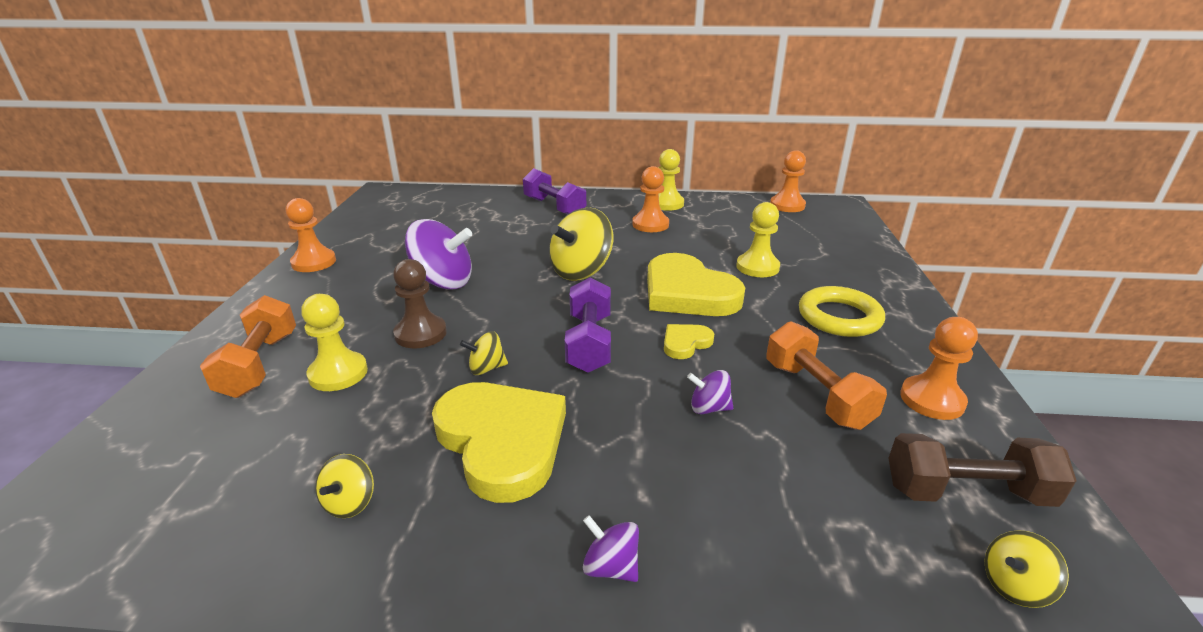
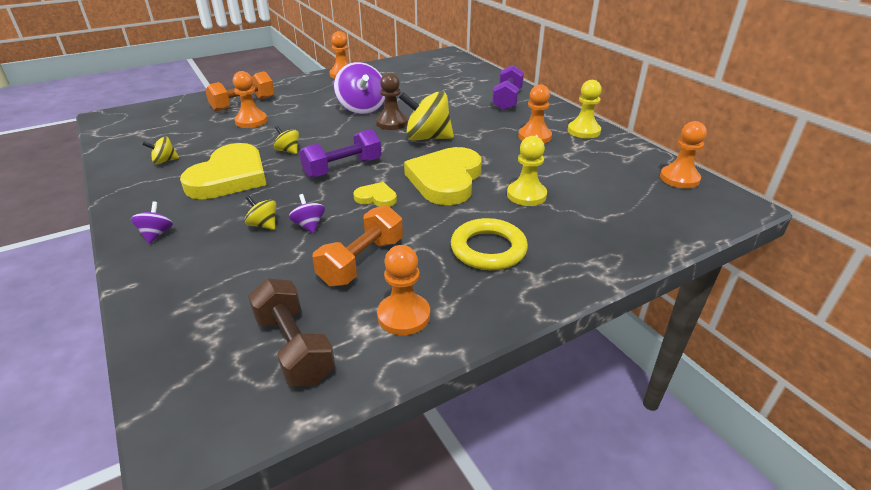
camera: 55 degrees right, 5 degrees up
yellow pawn [301,294,368,391] -> orange pawn [233,71,267,128]
brown pawn [393,259,447,348] -> brown pawn moved to [376,73,408,130]
yellow spinning top [985,530,1069,608] -> yellow spinning top moved to [244,196,276,230]

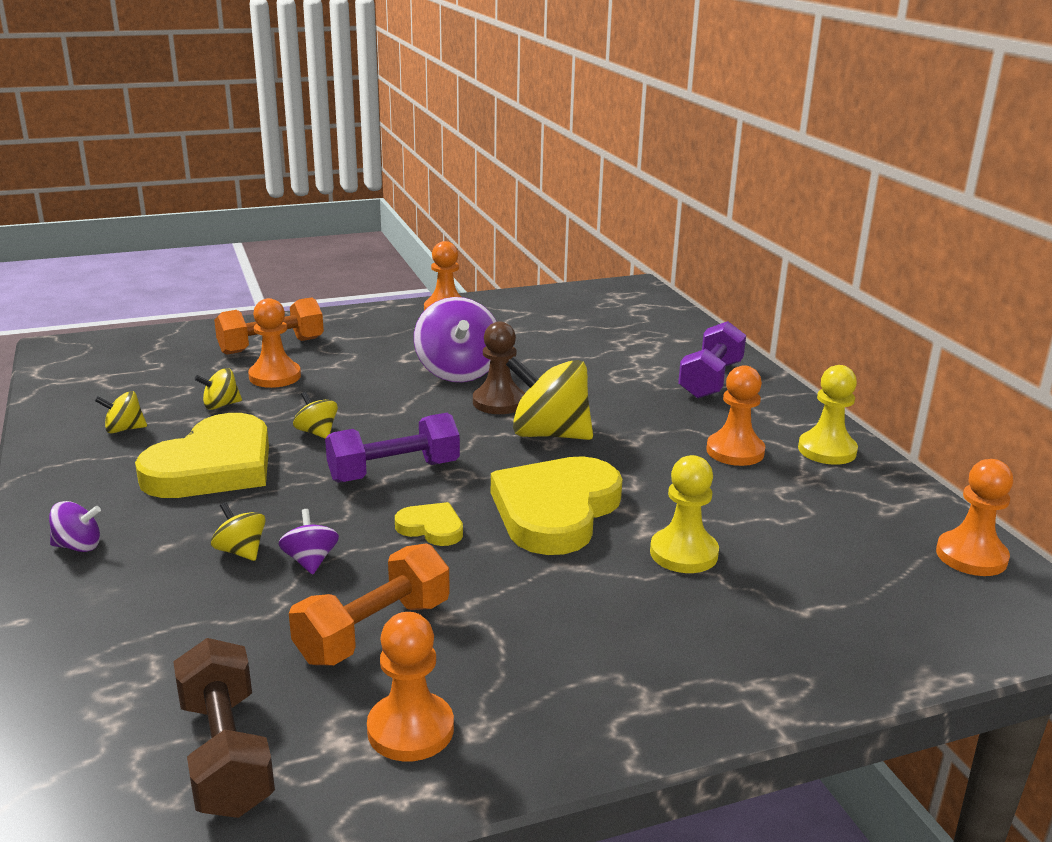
camera: 10 degrees right, 10 degrees down
purple spinning top [131,201,173,243] -> purple spinning top turned 75 degrees clockwise [49,501,101,552]
yellow ring [451,218,528,270] -> none
none -> yellow spinning top [195,368,242,410]

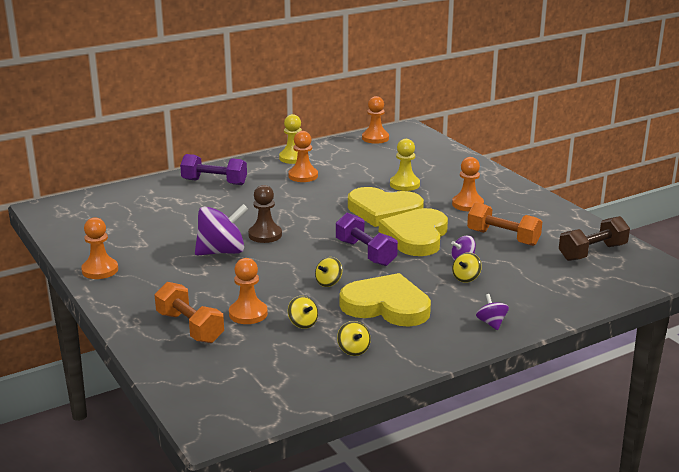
camera: 100 degrees left, 0 degrees up
orange pawn [367,612,454,761] -> orange pawn moved to [452,157,484,211]
yellow heart [395,502,463,546] -> yellow heart [379,208,448,256], size x2.19
yellow spinning top [506,356,593,440] -> none

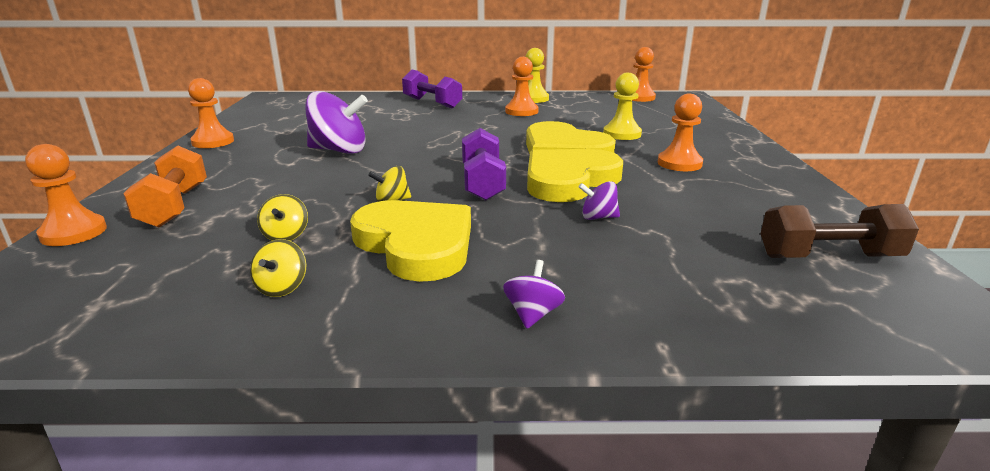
camera: 30 degrees right, 0 degrees up
orange pawn [229,258,268,324] -> orange pawn moved to [25,144,107,246]
brown pawn [248,185,282,243] -> none
yellow spinning top [452,252,482,283] -> none
orange dumbbell [467,202,542,246] -> none

